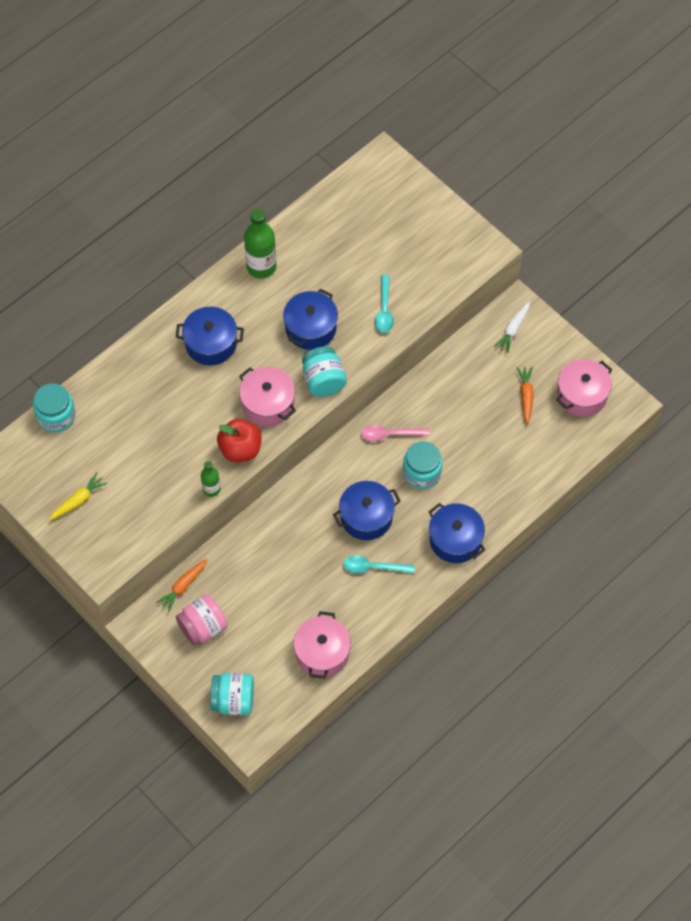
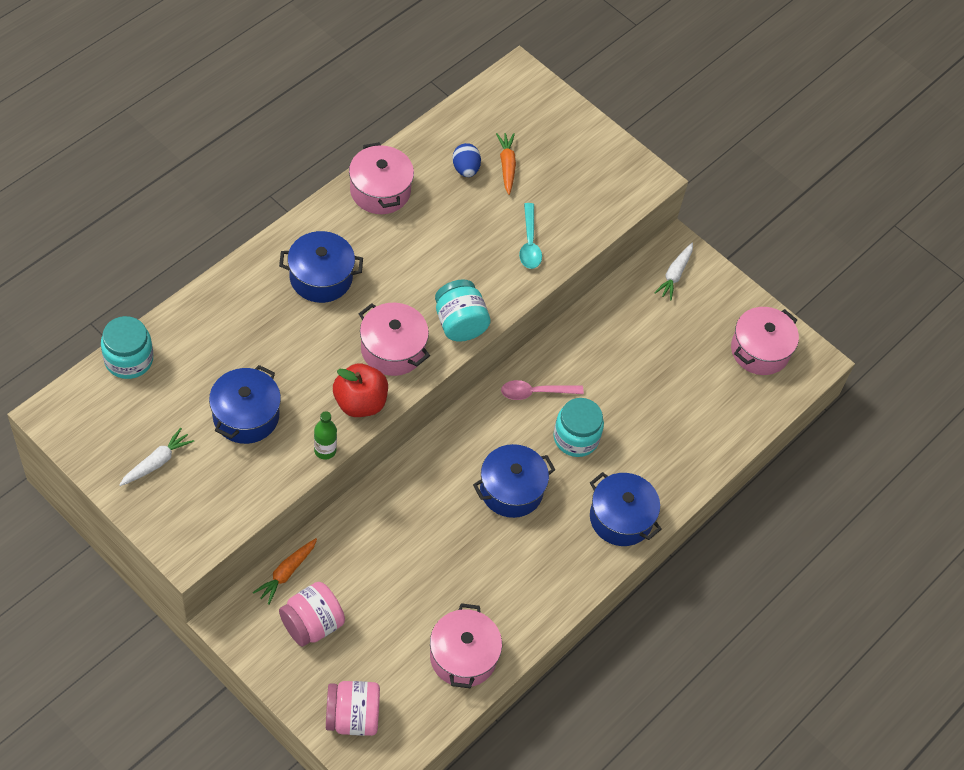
camera: 10 degrees left, 5 degrees down
yellow carrot [49,473,108,520] -> white carrot [119,428,194,486]
turquoise jar [210,673,254,715] -> pink jar [326,681,380,736]
green bottle [244,209,276,278] -> pink pot [349,142,414,214]
blue pot [283,289,338,350] -> blue pot moved to [209,365,281,444]
turquoise spoon [343,555,415,574] -> none
orange carrot [517,367,534,425] -> orange carrot moved to [496,133,516,195]
none -> blue egg [452,143,481,177]

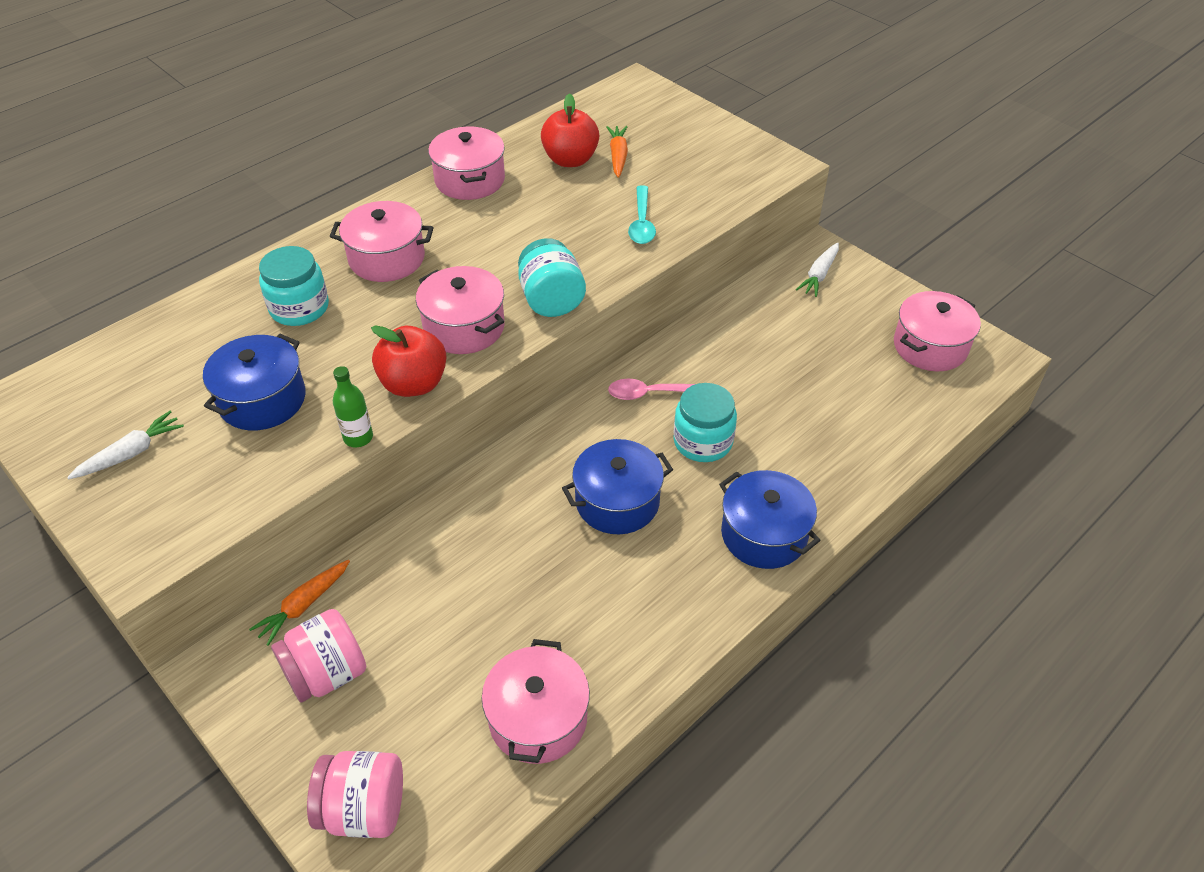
camera: 10 degrees right, 10 degrees down
turquoise jar [101,316,153,379] -> turquoise jar moved to [259,246,329,326]
blue pot [279,231,363,303] -> pink pot [330,201,434,282]
blue egg [452,143,481,177] -> red apple [541,93,599,167]

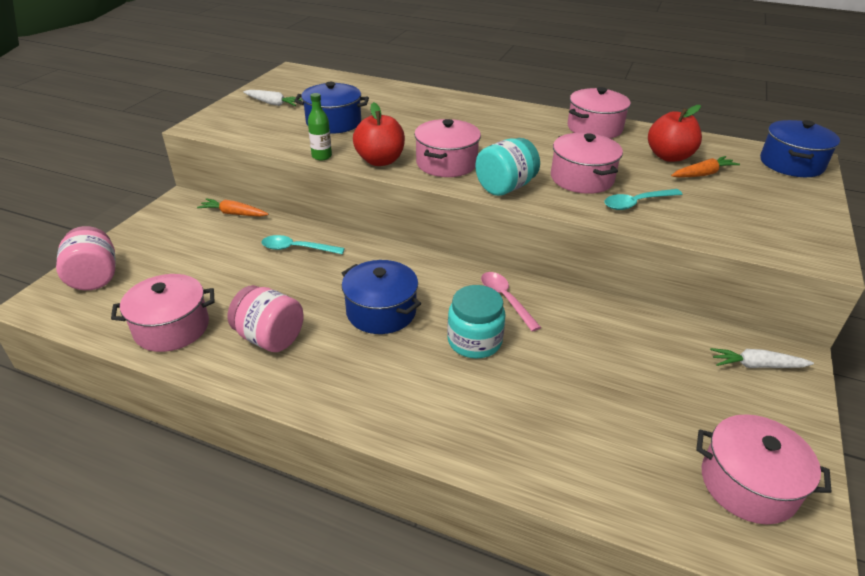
camera: 65 degrees right, 10 degrees down
turquoise jar [259,246,329,326] -> none
pink jar [271,609,366,703] -> pink jar moved to [228,285,304,352]
pink pot [330,201,434,282] -> pink pot moved to [551,133,623,194]
blue pot [719,470,821,569] -> blue pot moved to [760,120,840,177]
none -> turquoise spoon [261,235,345,254]

